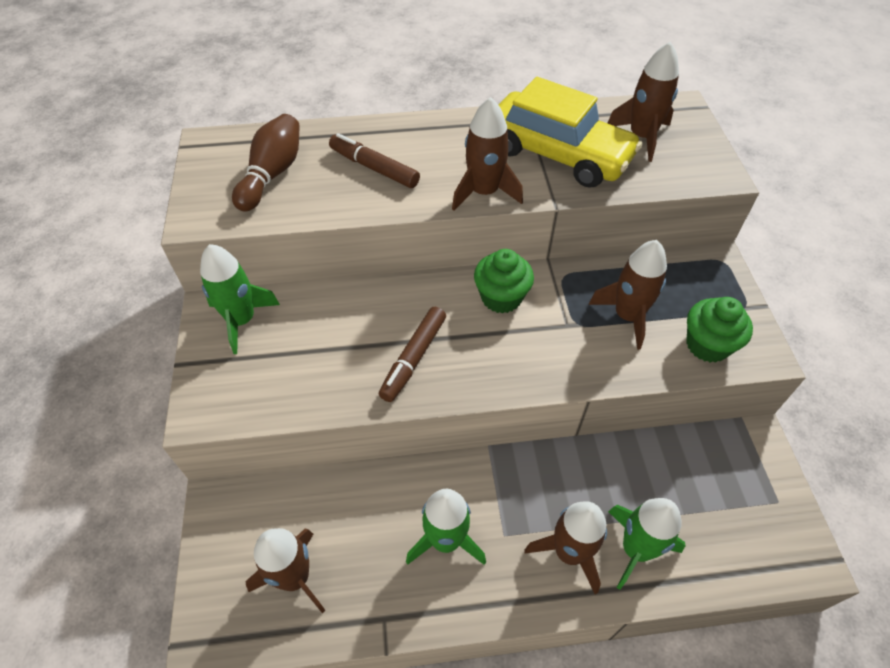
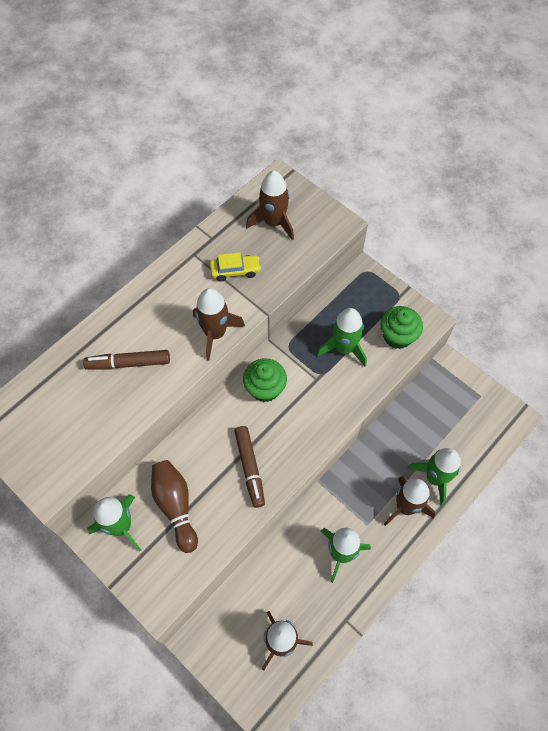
camera: 40 degrees left, 10 degrees up
brown bowling pin [232,114,300,211] -> brown bowling pin moved to [151,460,198,553]
yellow car [499,77,642,188] -> yellow car [210,252,261,282], size x0.44
brown rocket [588,240,667,350] -> green rocket [317,308,367,367]

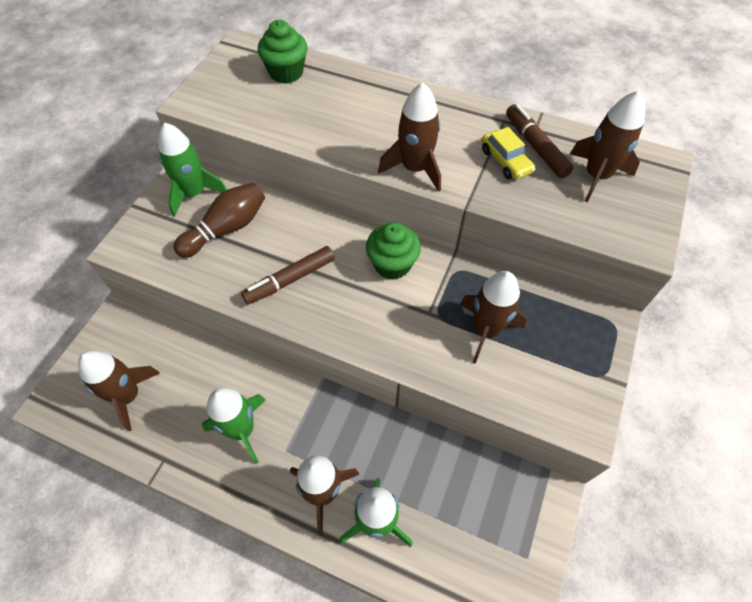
camera: 70 degrees right, 5 degrees down
brown marker [83,350,170,370] -> brown marker moved to [506,104,574,178]
green rocket [317,308,367,367] -> brown rocket [460,271,527,364]
green cupcake [380,306,423,349] -> green cupcake moved to [258,20,307,84]

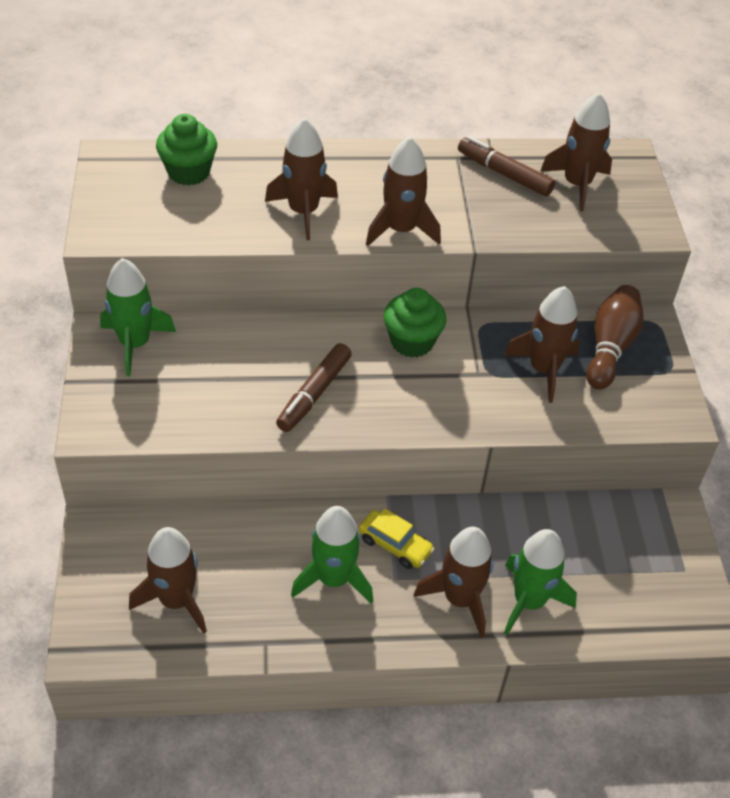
camera: 30 degrees left, 10 degrees down
brown bowling pin [173,183,265,258] -> brown bowling pin moved to [586,285,644,389]
yellow car [482,127,535,180] -> yellow car moved to [359,509,435,569]
none -> brown rocket [265,118,338,240]

